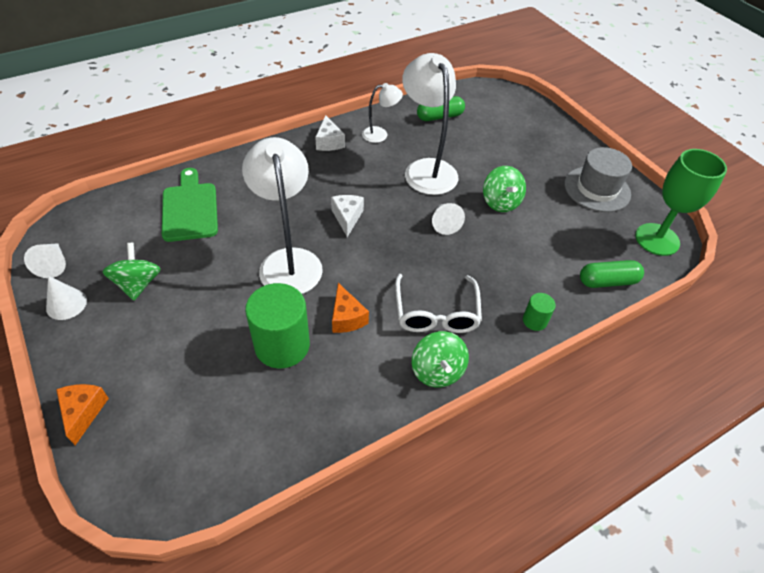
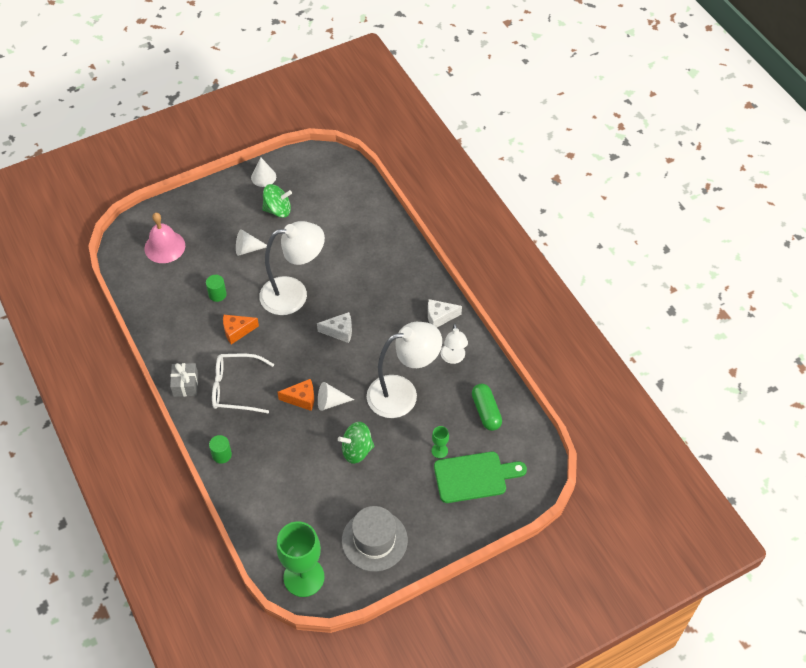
camera: 95 degrees right, 5 degrees up
white cone [24,243,66,278] -> white cone moved to [236,229,267,256]
orange cheese [56,384,109,445] -> orange cheese moved to [277,379,314,411]
green cutting board [162,168,218,242] -> green cutting board moved to [434,452,527,503]
green cylinder [245,283,310,369] -> green cylinder [206,275,227,302], size x0.48
green spinning top [412,331,469,388] -> grey gift [170,363,198,397]
green capsule [580,260,644,288] -> none
none -> pink bell [144,213,185,263]
none -> green goblet [431,426,449,458]

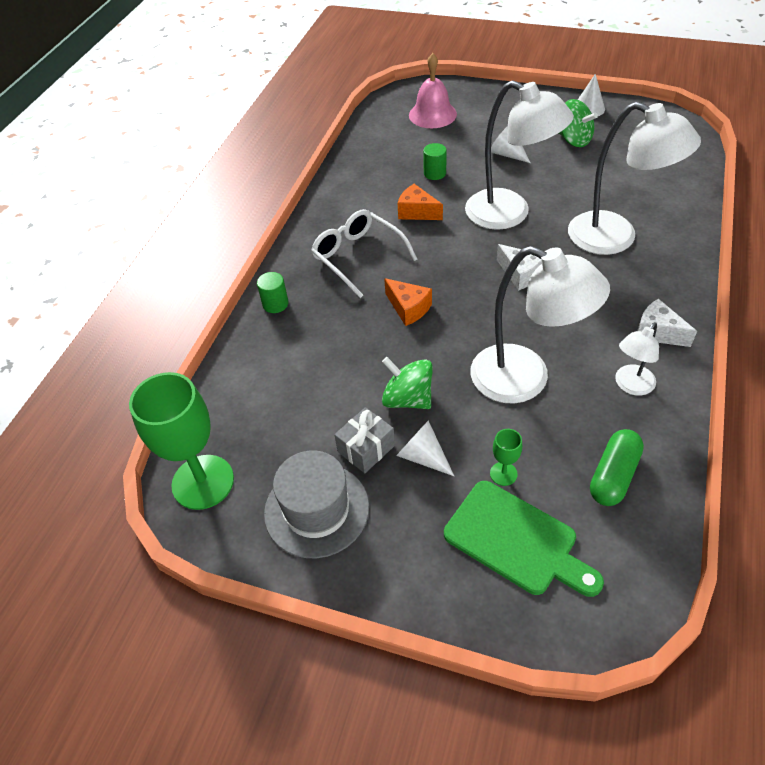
camera: 50 degrees right, 5 degrees down
grey gift [170,363,198,397] -> grey gift moved to [334,407,395,473]
white cone [318,382,354,411] -> white cone moved to [396,420,454,476]
none -> white lamp [568,102,701,255]

